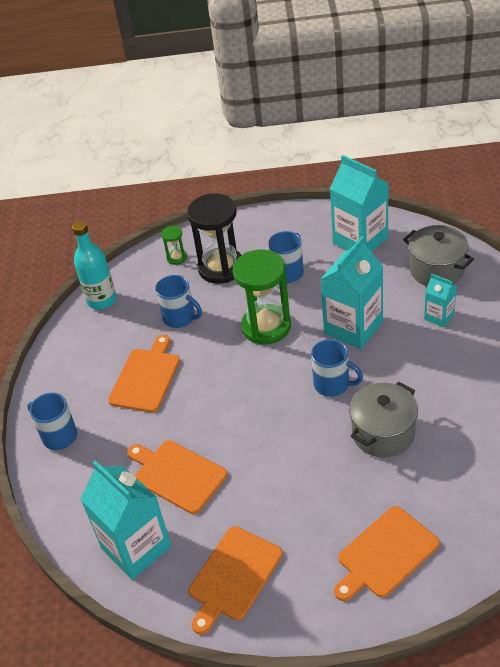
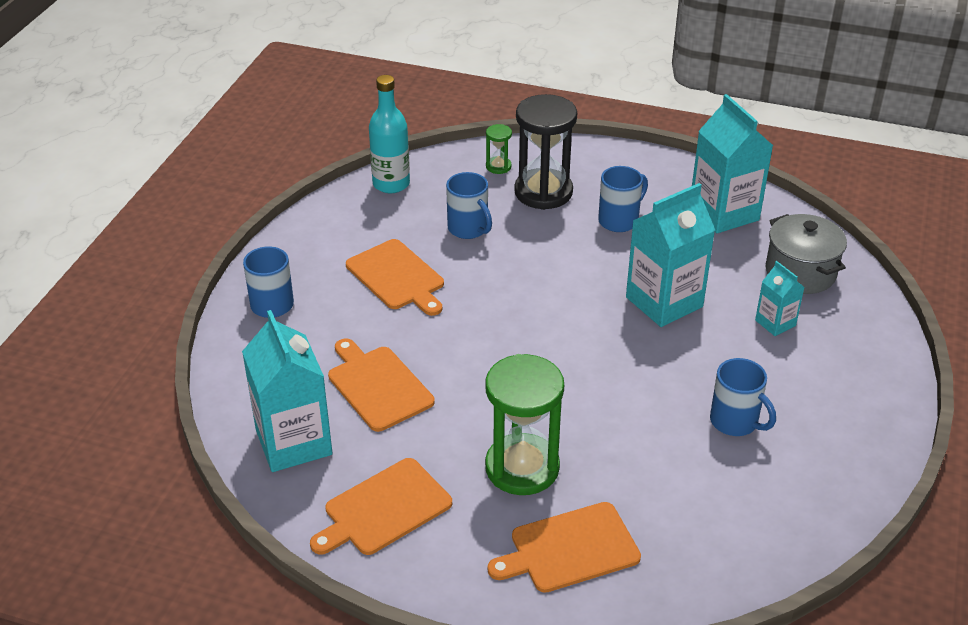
camera: 15 degrees right, 5 degrees down
orange cutting board [108,335,180,413] -> orange cutting board turned 105 degrees clockwise [346,239,444,316]
green hourglass [232,250,291,344] -> green hourglass moved to [485,354,564,495]
blue mug [311,339,363,397] -> blue mug moved to [710,358,776,436]
grey pot [349,382,418,458] -> none

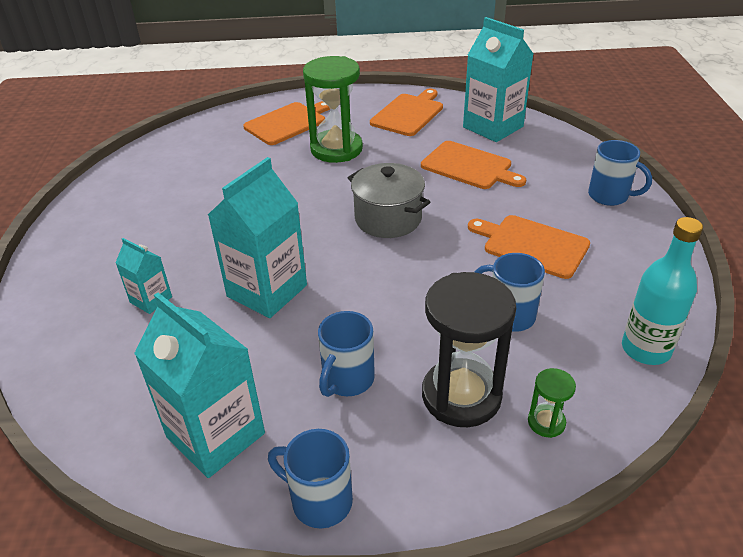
camera: 160 degrees right, 0 degrees up
blue mug [710,358,776,436] -> blue mug moved to [268,429,353,528]
grey pot [766,214,847,294] -> grey pot moved to [348,163,431,238]

